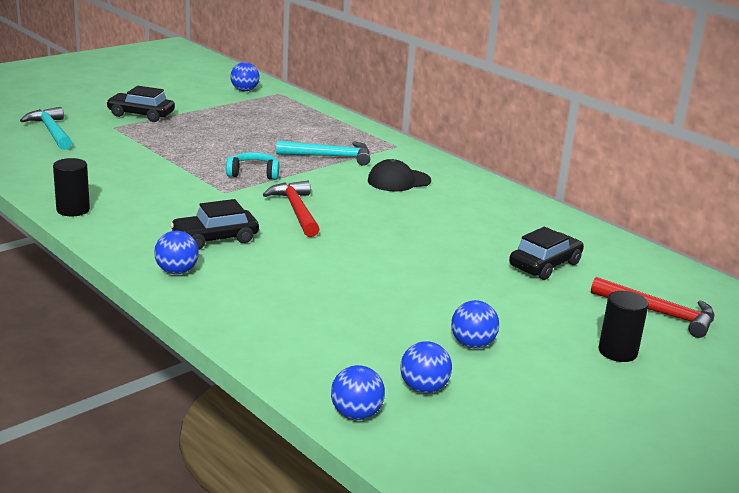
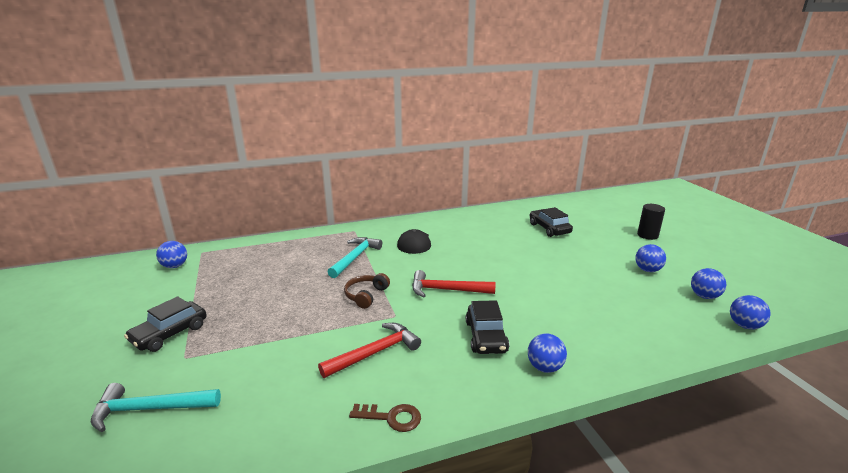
camera: 65 degrees left, 0 degrees up
black cylinder [53,158,90,216] -> brown key [349,404,421,432]
turquoise headphones [226,152,279,180] -> brown headphones [344,273,390,309]
red hammer [591,277,714,338] -> red hammer moved to [318,323,421,378]

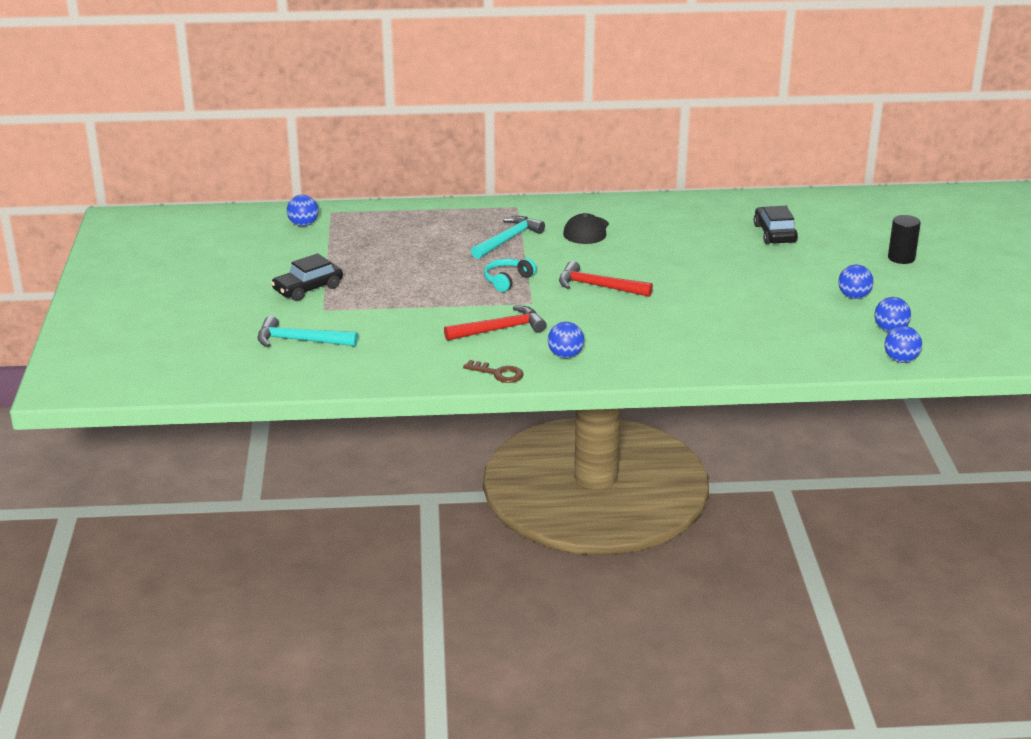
camera: 15 degrees right, 5 degrees up
brown headphones [344,273,390,309] -> turquoise headphones [484,258,536,292]
black car [466,300,509,354] -> none
blue ball [528,333,567,373] -> blue ball moved to [548,322,584,358]

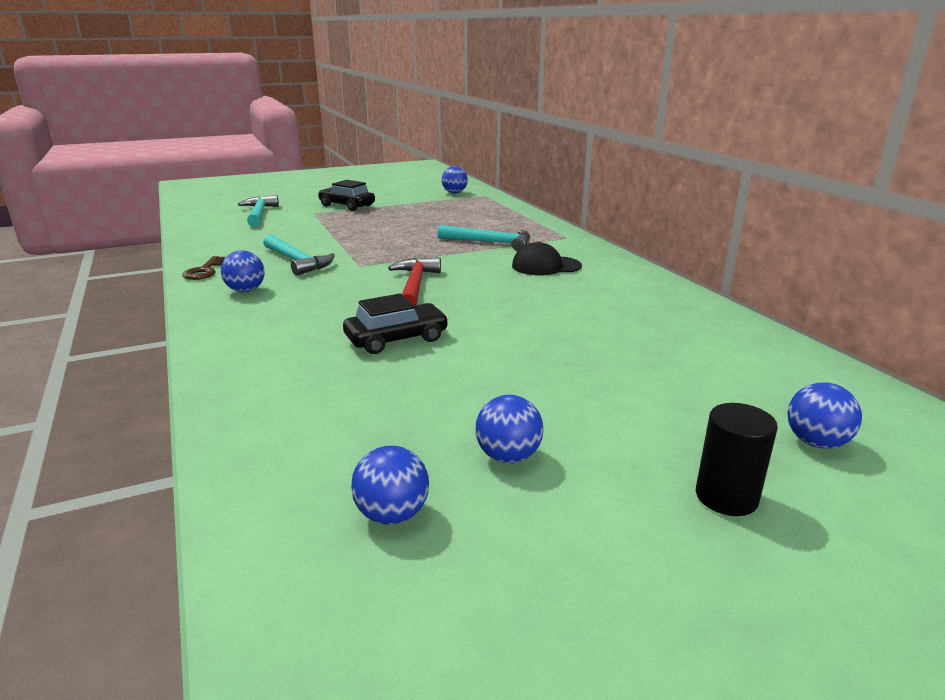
camera: 70 degrees right, 5 degrees down
red hammer [444,305,546,341] -> turquoise hammer [263,235,335,276]
turquoise headphones [484,258,536,292] -> none
black car [754,206,798,244] -> black car moved to [343,293,449,354]
blue ball [884,326,922,363] -> blue ball moved to [787,382,862,449]

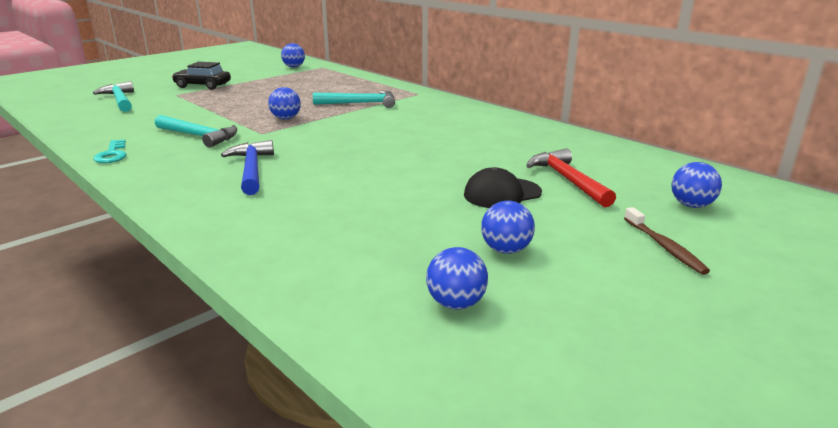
camera: 20 degrees left, 0 degrees up
brown key [182,256,226,280] -> turquoise key [93,139,126,163]
blue ball [221,250,265,292] -> blue ball moved to [268,87,301,119]
black car [343,293,449,354] -> none
red hammer [388,257,441,305] -> red hammer moved to [526,148,616,207]
black cap [512,241,582,275] -> black cap moved to [464,167,542,208]
black cylinder [696,403,778,516] -> brown toothbrush [624,207,710,275]
none -> blue hammer [221,140,274,195]

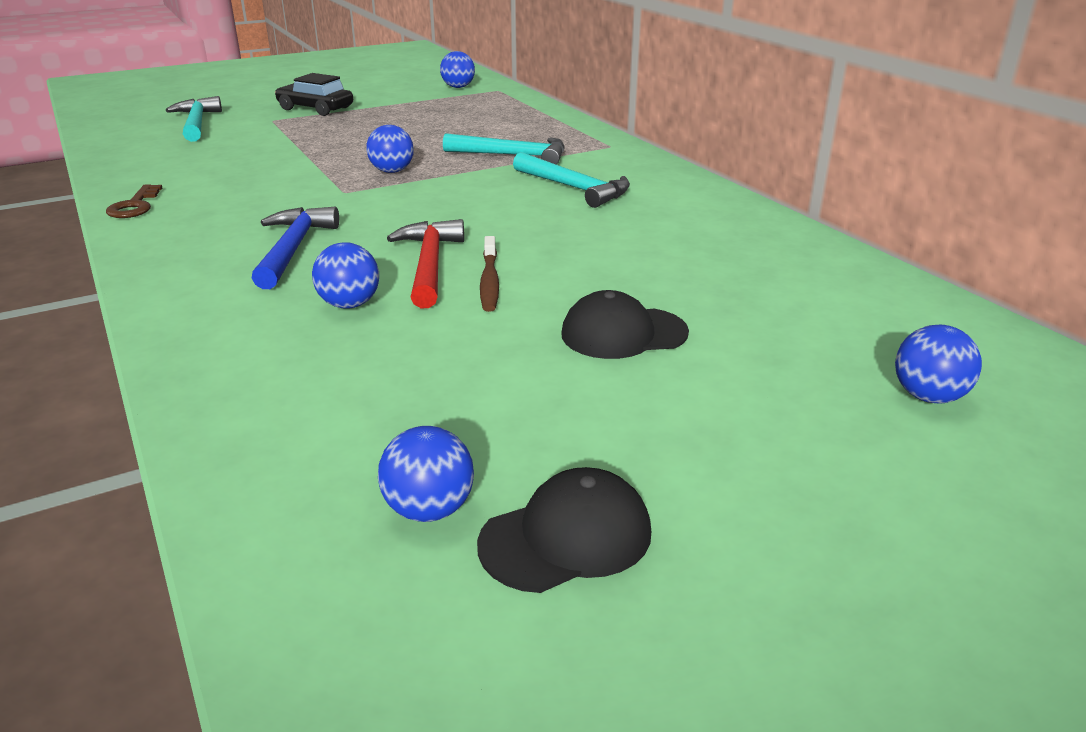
camera: 15 degrees right, 5 degrees up
turquoise key [93,139,126,163] -> brown key [106,184,162,218]
turquoise hammer [155,115,238,148] -> turquoise hammer moved to [513,152,630,208]
blue ball [481,201,535,254] -> blue ball moved to [312,242,379,309]
red hammer [526,148,616,207] -> red hammer moved to [387,219,464,308]
brown toothbrush [624,207,710,275] -> brown toothbrush moved to [480,236,499,312]
none -> black cap [477,467,651,593]

